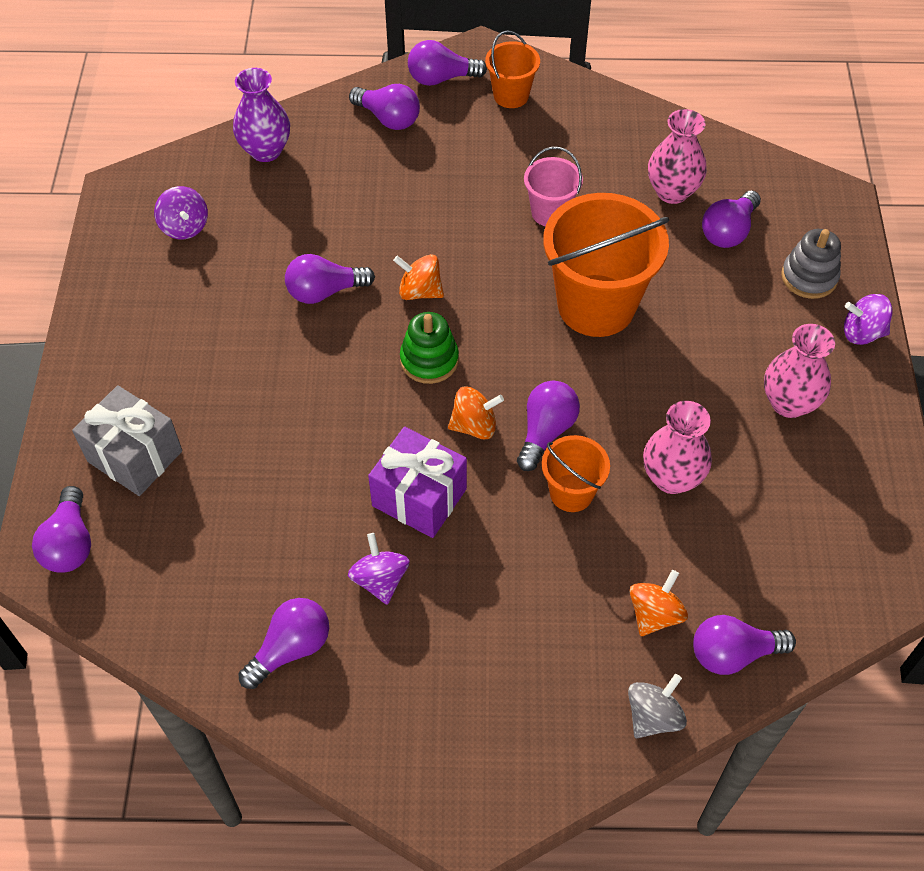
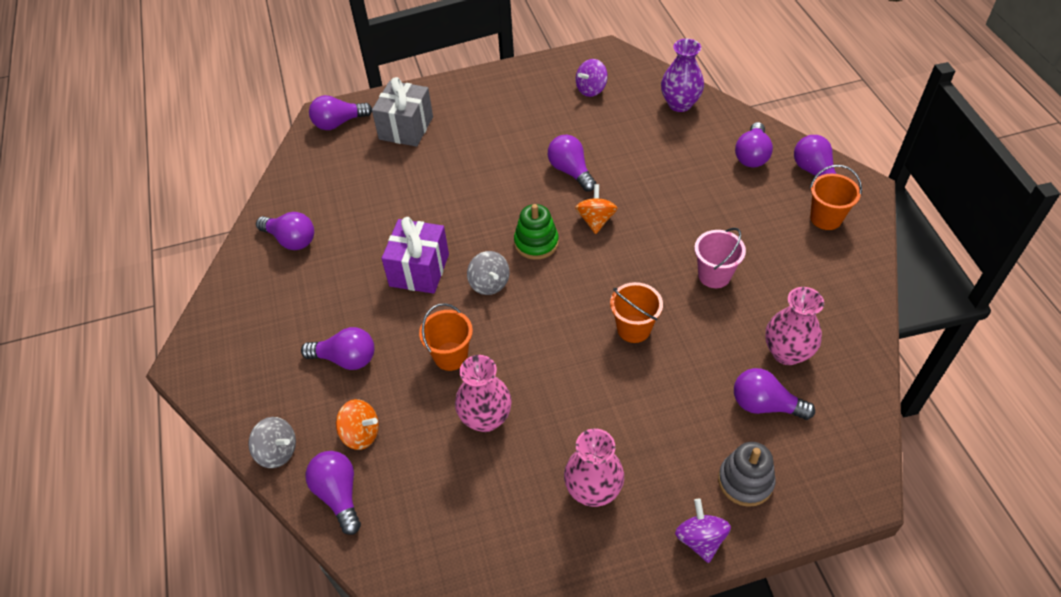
camera: 75 degrees right, 5 degrees down
purple spinning top [348,533,409,605] -> none
orange spinning top [448,386,504,439] -> grey spinning top [467,251,510,295]
purple light bulb [517,381,580,471] -> purple light bulb moved to [301,327,374,370]
orange bucket [543,193,669,337] -> orange bucket [610,282,663,343], size x0.51

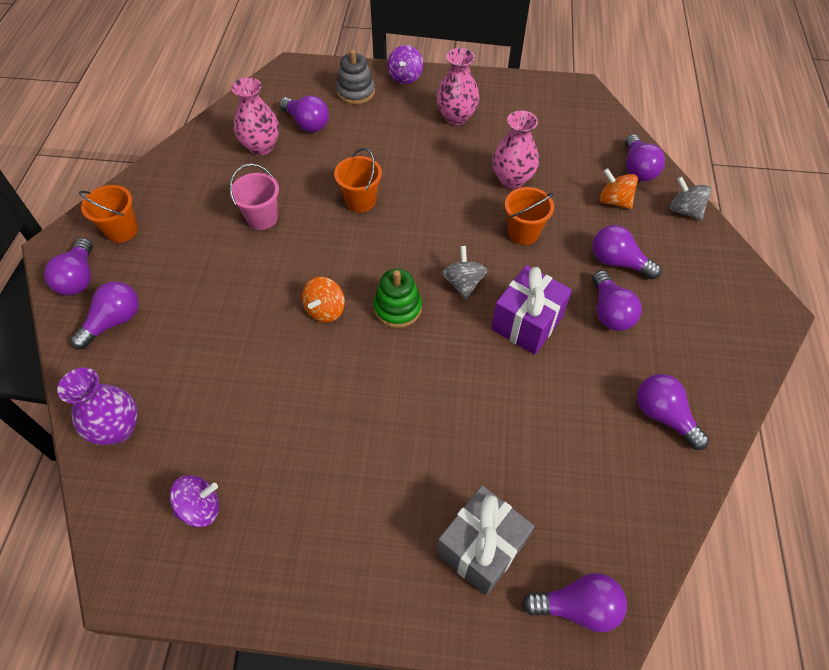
camera: 160 degrees left, 5 degrees up
purple light bulb [548,135,596,192] -> purple light bulb moved to [593,270,642,331]

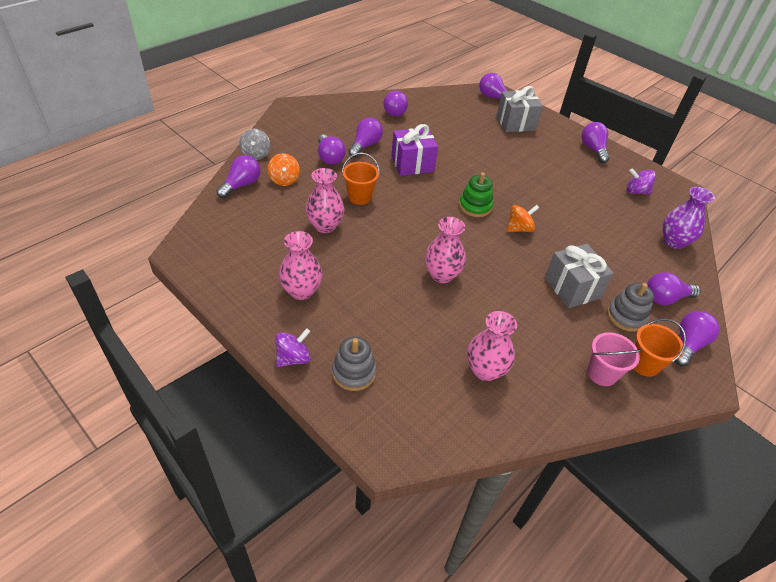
camera: 145 degrees left, 10 degrees down
pink bucket [230,164,279,230] -> pink bucket moved to [587,332,643,386]
purple light bulb [279,95,329,132] -> purple light bulb moved to [582,122,610,163]
orange bucket [334,148,382,213] -> pink vase [425,217,466,283]
grey spinning top [442,246,488,299] -> none
none -> grey gift [545,244,614,308]
none -> grey stacking toy [607,283,654,332]

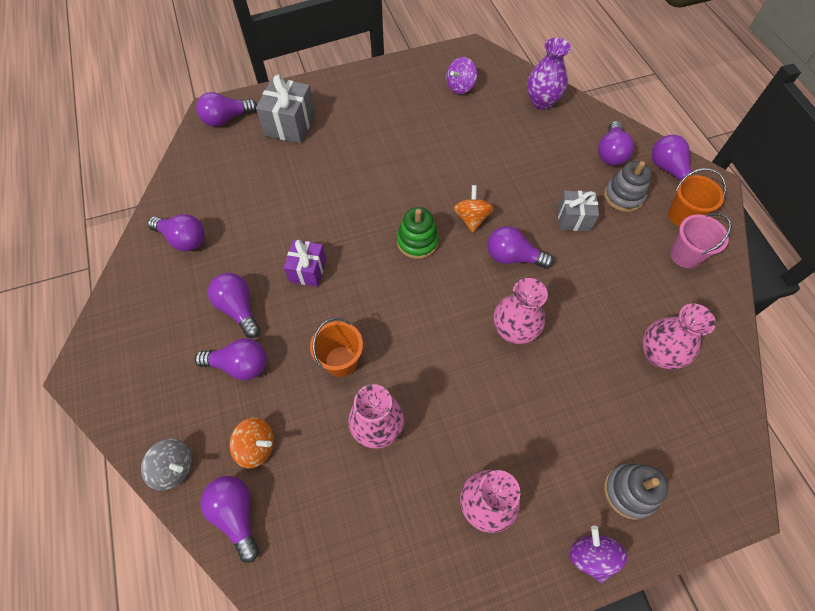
camera: 60 degrees left, 15 degrees up
purple gift [391,124,438,176] -> purple gift [284,240,326,287], size x0.66
grey gift [545,244,614,308] -> grey gift [558,191,599,231], size x0.66
purple light bulb [582,122,610,163] -> purple light bulb moved to [488,226,553,269]

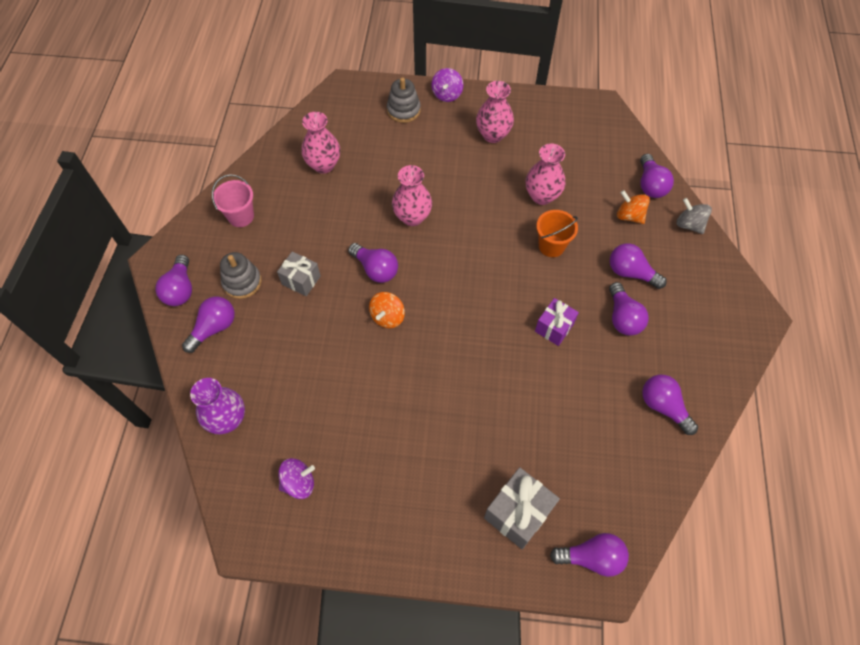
camera: 155 degrees left, 0 degrees up
green stacking toy [397,207,439,259] -> none
orange bucket [668,168,726,227] -> none

